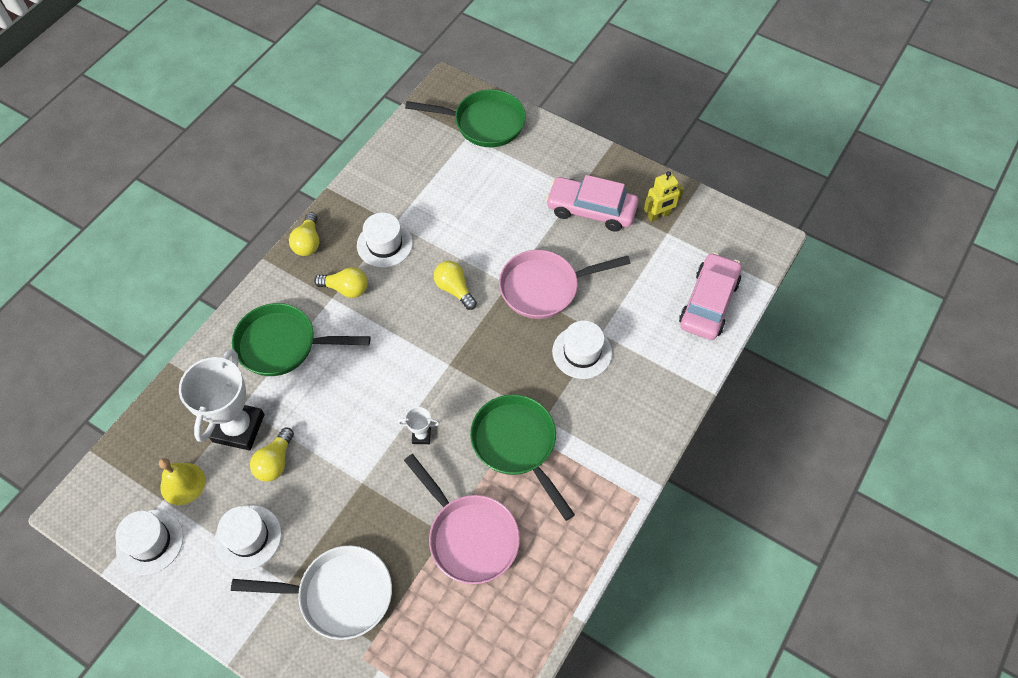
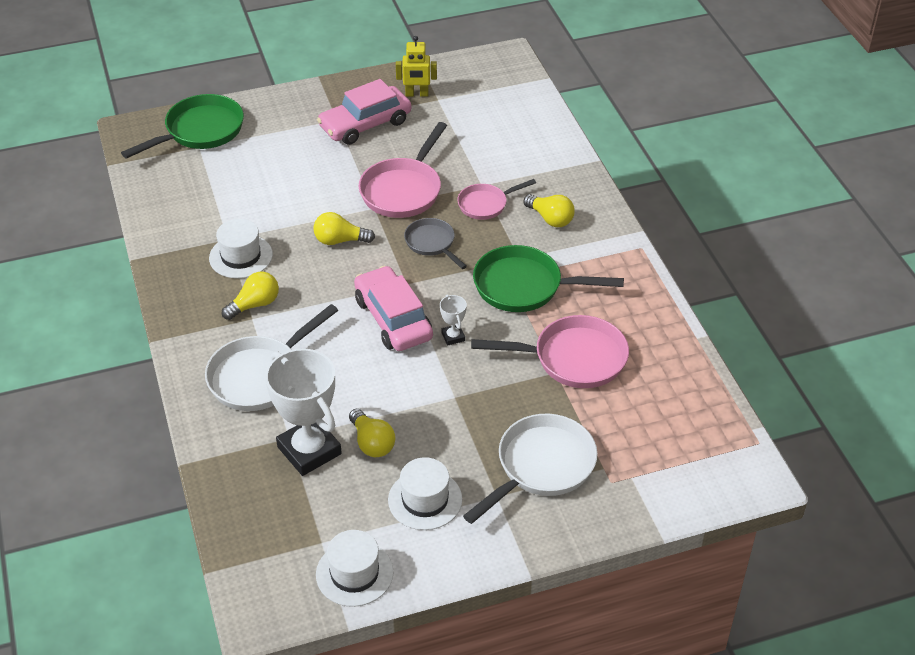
camera: 50 degrees left, 15 degrees down
yellow bell [159,458,205,505] -> none
green pan [232,303,370,376] -> white pan [205,304,338,411]
yellow light bulb [289,212,319,256] -> yellow light bulb moved to [524,194,575,227]
white trophy [398,407,440,444] -> white trophy turned 60 degrees counterclockwise [440,294,467,346]
white hat [552,321,612,379] -> pink pan [457,179,536,220]
yellow robot [644,171,684,222] -> yellow robot turned 75 degrees clockwise [396,36,437,97]
pink car [679,252,742,340] -> pink car moved to [354,266,433,351]
none -> grey pan [404,218,467,269]

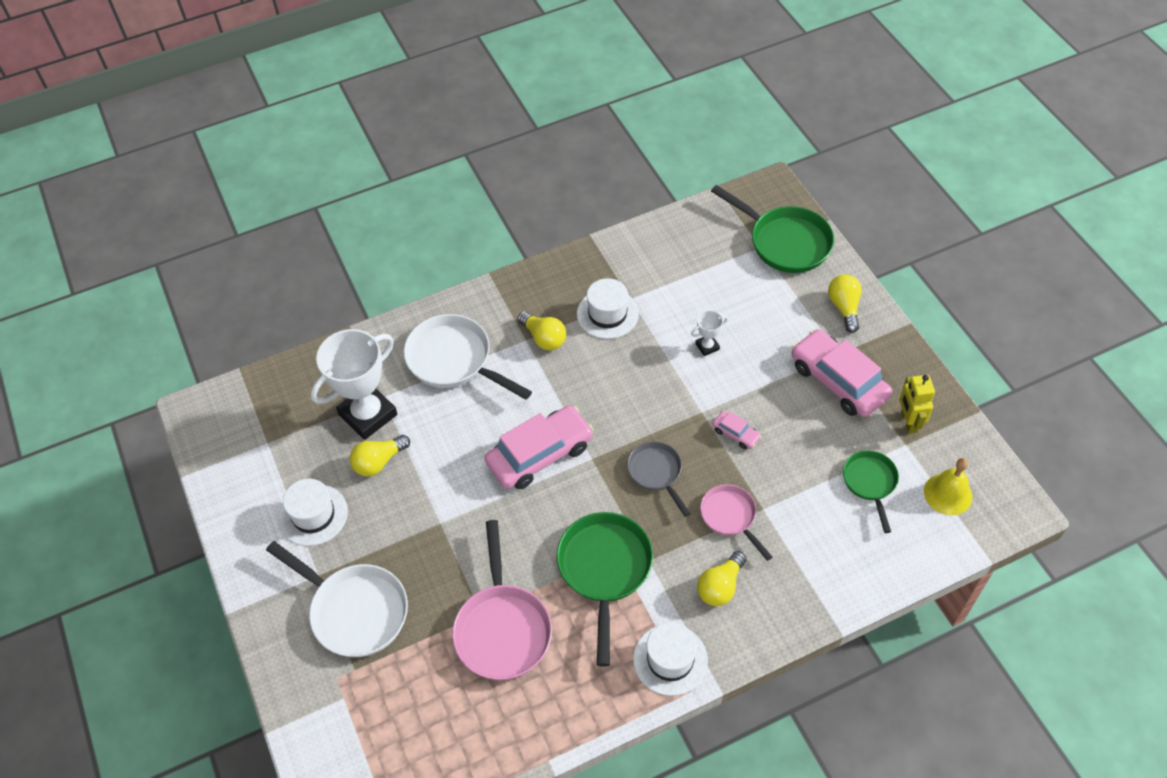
camera: 85 degrees right, 10 degrees up
yellow light bulb [313,212,375,245] -> yellow light bulb moved to [828,274,862,333]
white hat [316,530,394,607] -> white hat moved to [633,622,708,696]
pink pan [359,122,447,218] -> pink car [712,411,761,449]
grey pan [404,218,467,269] -> grey pan turned 75 degrees counterclockwise [627,441,691,517]
white trophy [440,294,467,346] -> white trophy moved to [691,310,728,356]
none -> green pan [843,451,899,533]
none -> yellow bell [924,458,972,515]

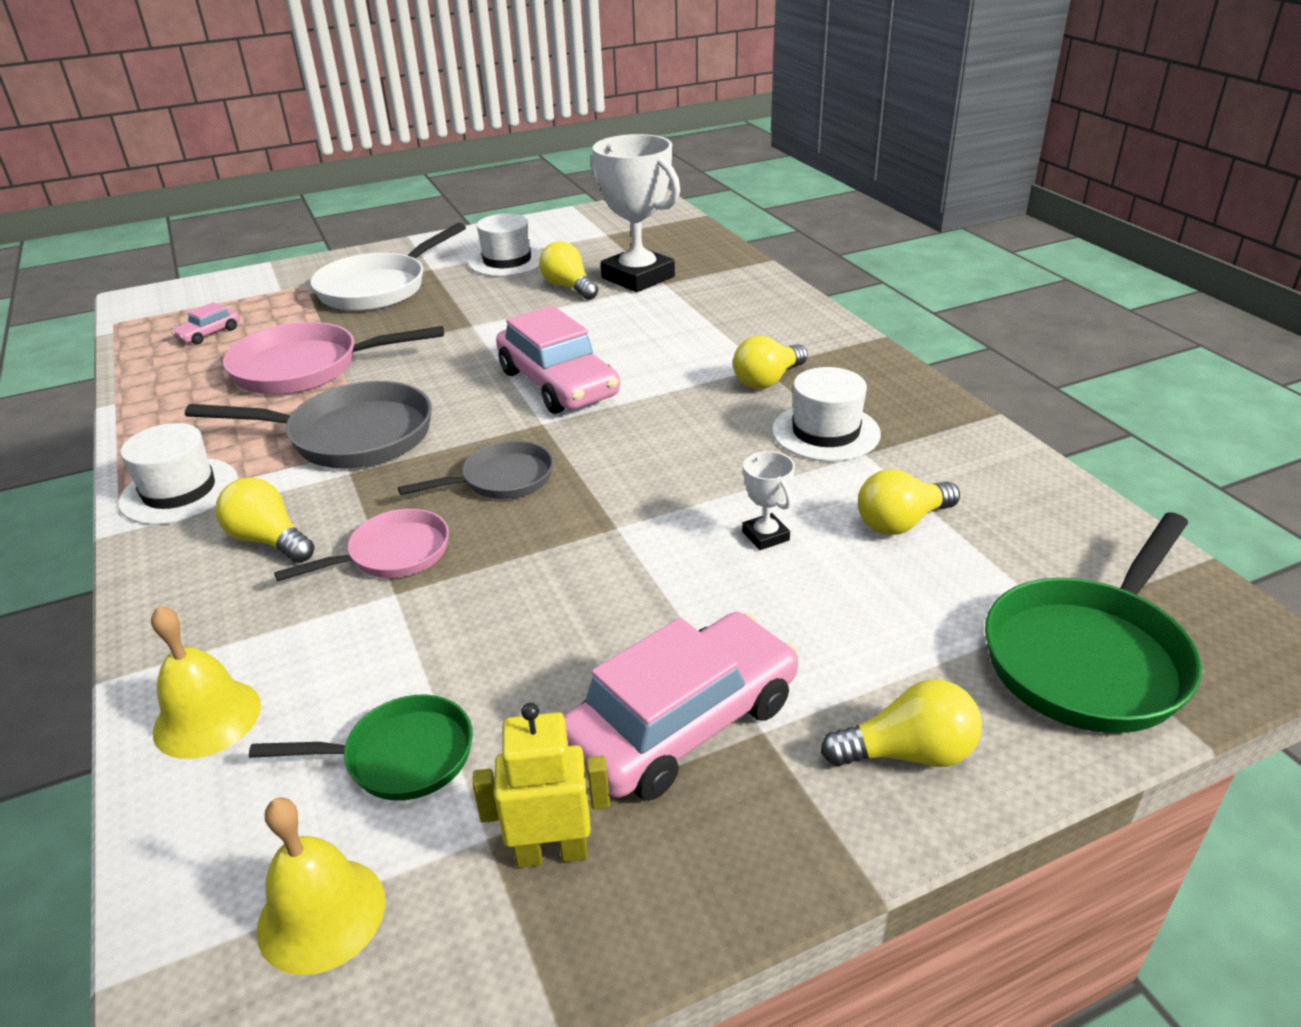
camera: 90 degrees right, 20 degrees down
white pan [404,314,532,400] -> none
green pan [557,512,653,667] -> grey pan [185,381,432,468]
pink car [712,411,761,449] -> pink car moved to [171,302,240,345]
none -> yellow bell [151,606,261,759]
none -> yellow light bulb [858,469,960,535]

